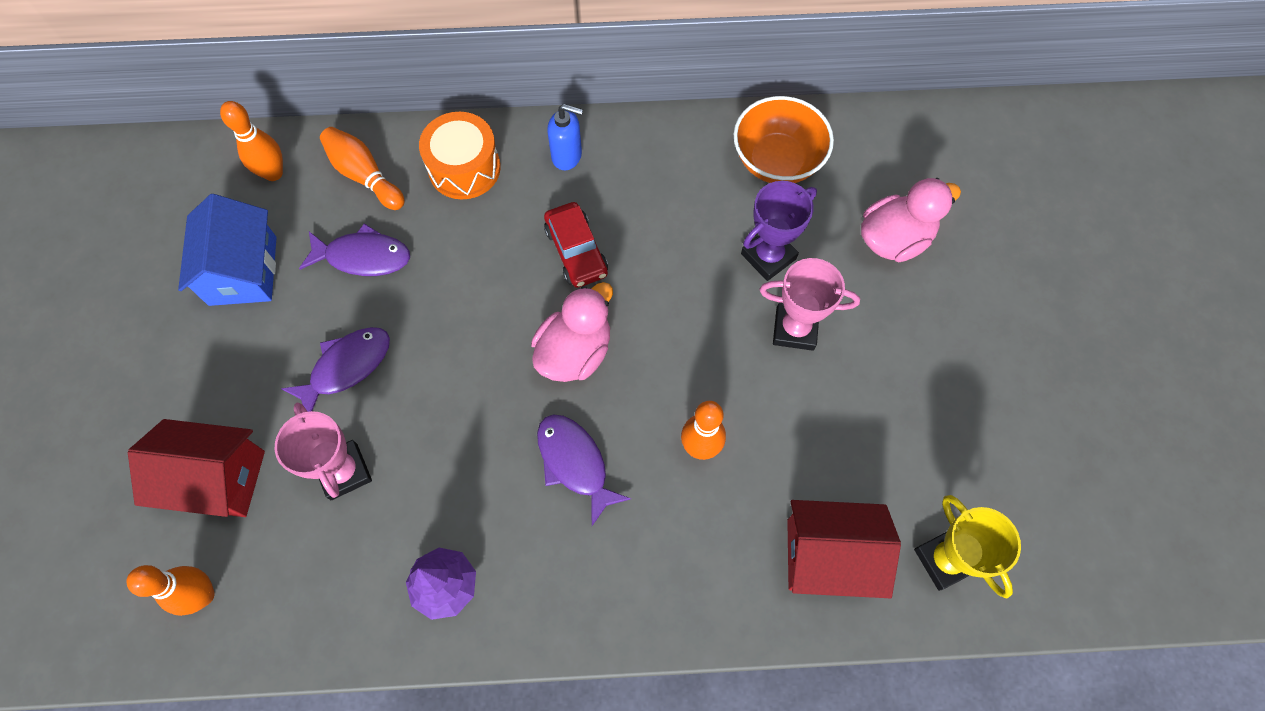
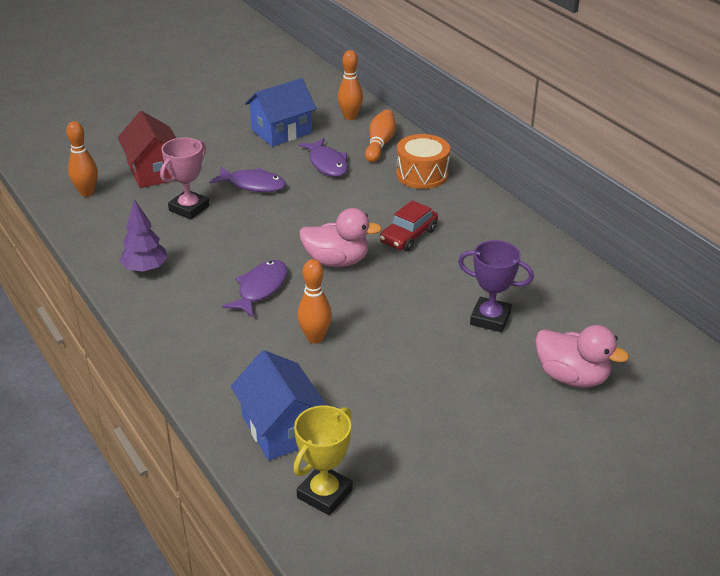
camera: 60 degrees right, 30 degrees down
blue soap dispenser [547,104,583,170] -> none
orange bowl [734,96,834,183] -> none
pink trophy [759,258,860,351] -> none
red house [787,500,901,598] -> blue house [231,350,327,461]

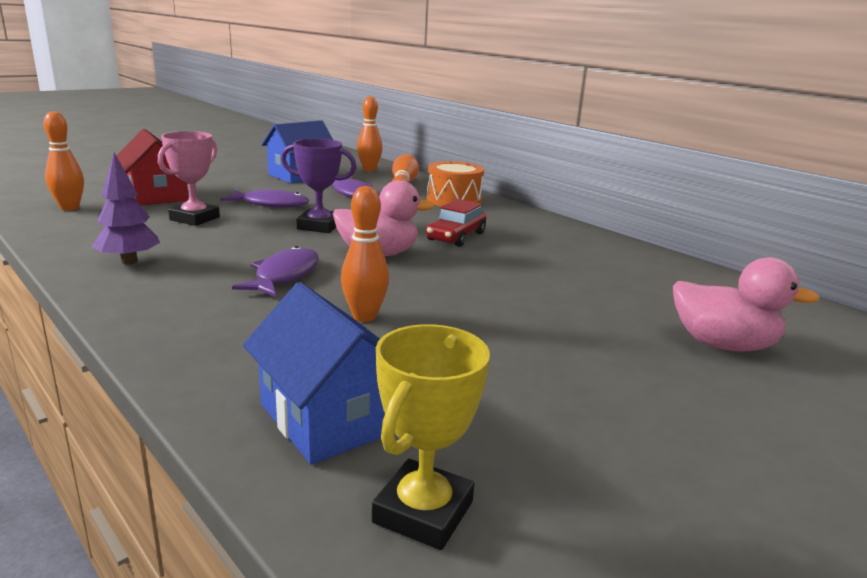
camera: 10 degrees left, 15 degrees down
purple trophy [458,240,534,332] -> purple trophy moved to [281,139,357,233]

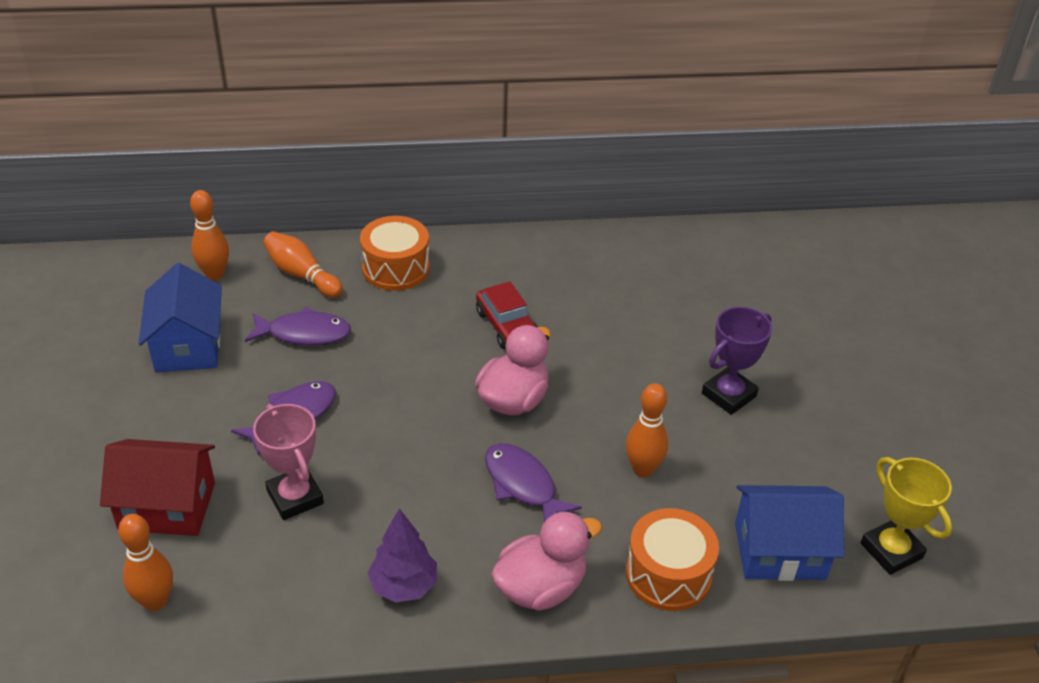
camera: 55 degrees left, 20 degrees up
purple trophy [281,139,357,233] -> purple trophy moved to [702,307,772,415]
pink duck [673,257,820,352] -> pink duck moved to [491,512,602,611]
none -> orange drum [626,508,719,611]

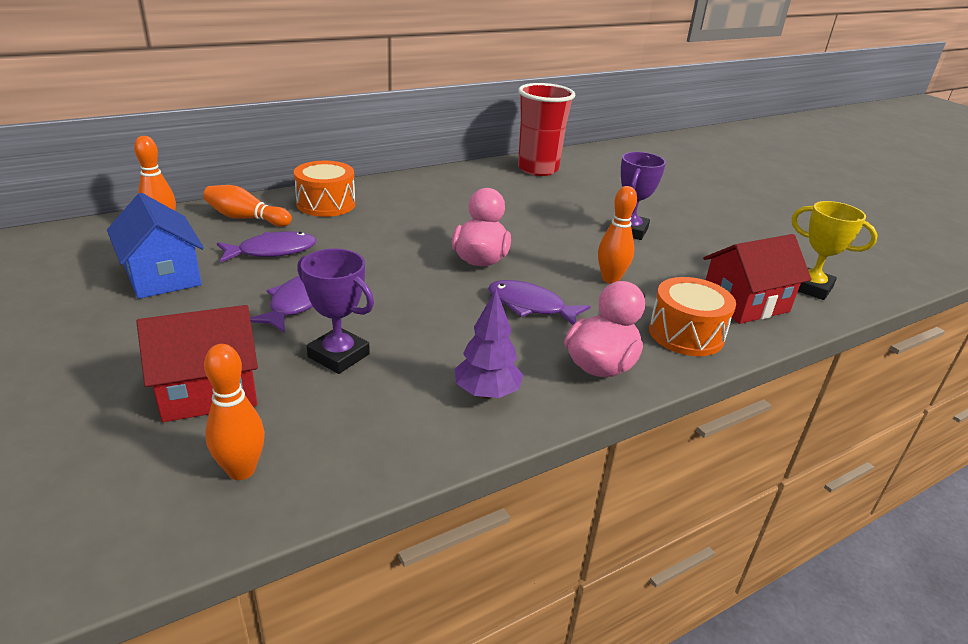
camera: 25 degrees left, 10 degrees down
pink trophy [253,404,324,520] -> purple trophy [297,249,374,374]
red car [476,281,537,349] -> none
blue house [735,485,844,581] -> red house [703,234,812,324]
none -> red cup [518,83,575,176]

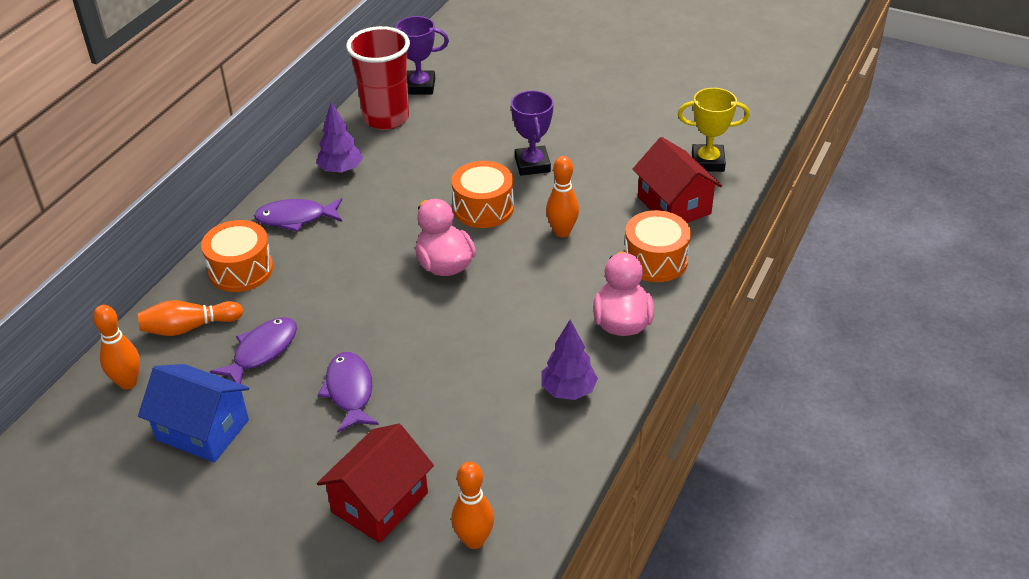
camera: 30 degrees left, 10 degrees up
purple trophy [297,249,374,374] -> purple trophy moved to [395,16,449,95]
purple fish [488,280,591,325] -> purple fish moved to [254,198,342,232]
red house [703,234,812,324] -> red house turned 60 degrees counterclockwise [633,137,722,223]
none -> purple tree [316,102,363,174]
none -> orange drum [451,161,514,228]

